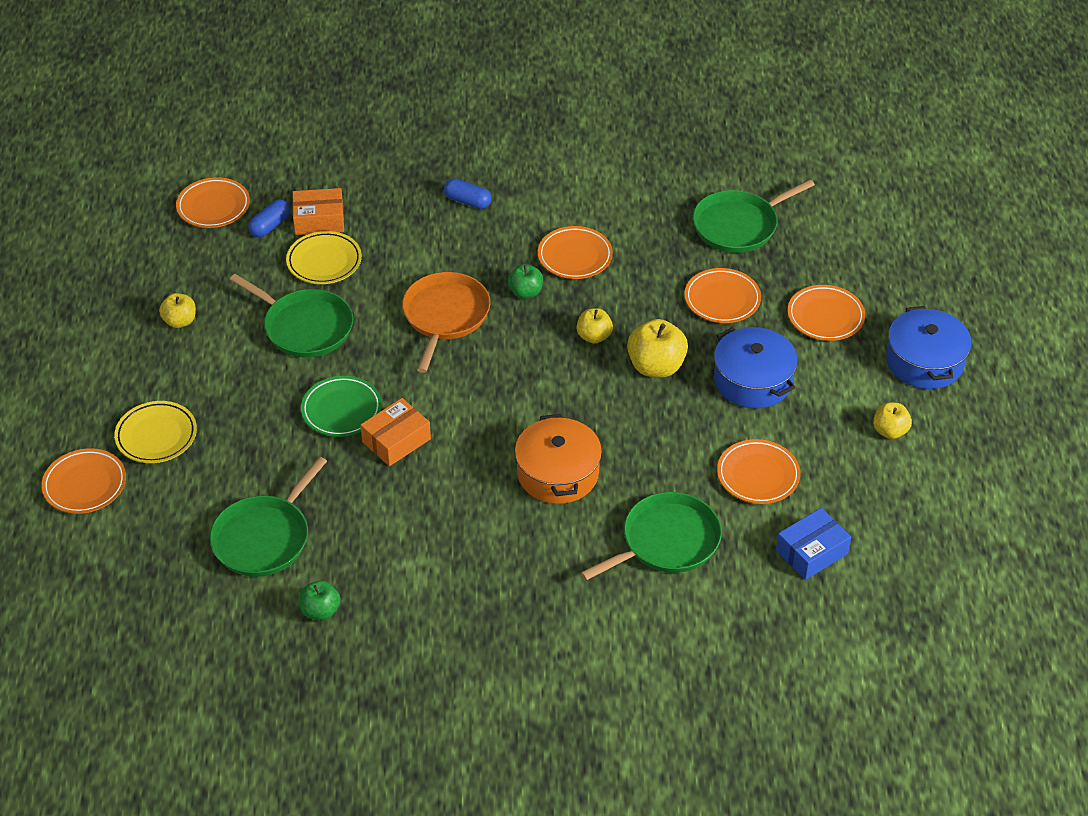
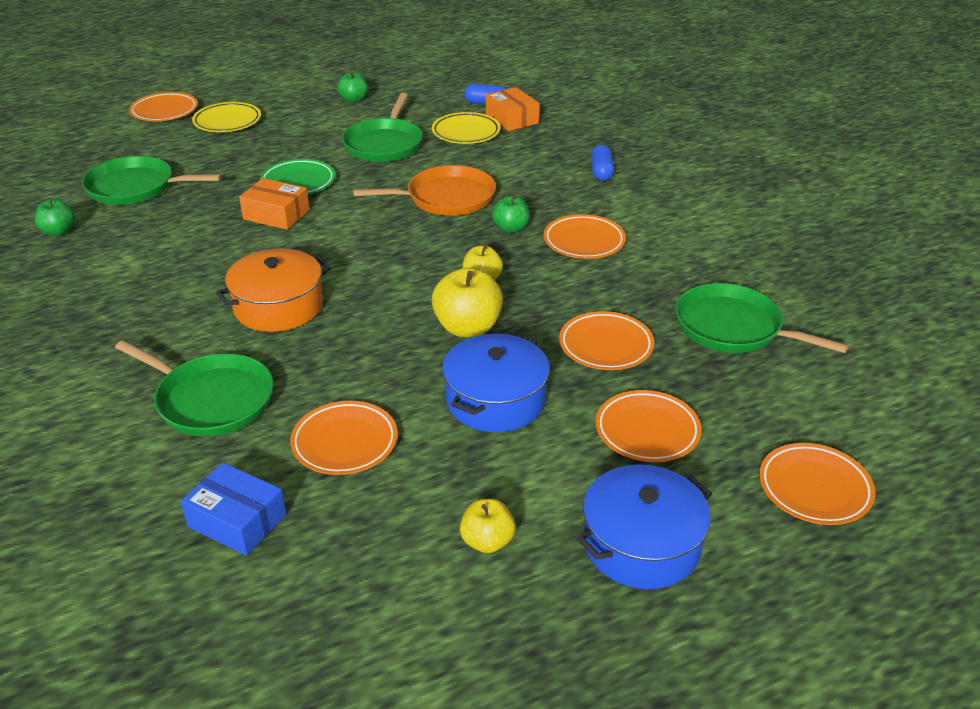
camera: 65 degrees right, 10 degrees down
yellow apple [159,293,196,328] -> green apple [337,72,368,102]
orange plate [176,177,250,228] -> orange plate moved to [759,443,875,525]

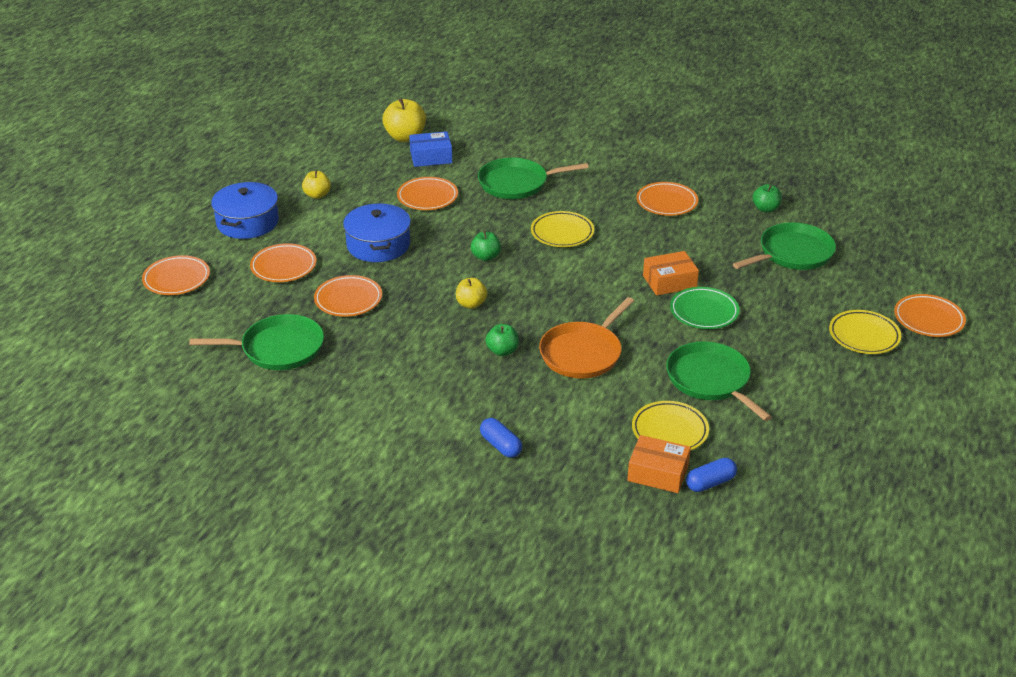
camera: 140 degrees right, 0 degrees up
orange pot [216,249,331,332] -> yellow plate [531,211,594,247]
green apple [337,72,368,102] -> green apple moved to [471,231,501,261]
yellow apple [432,268,503,337] -> yellow apple moved to [382,98,426,142]
orange plate [544,214,626,259] -> orange plate moved to [637,182,698,216]

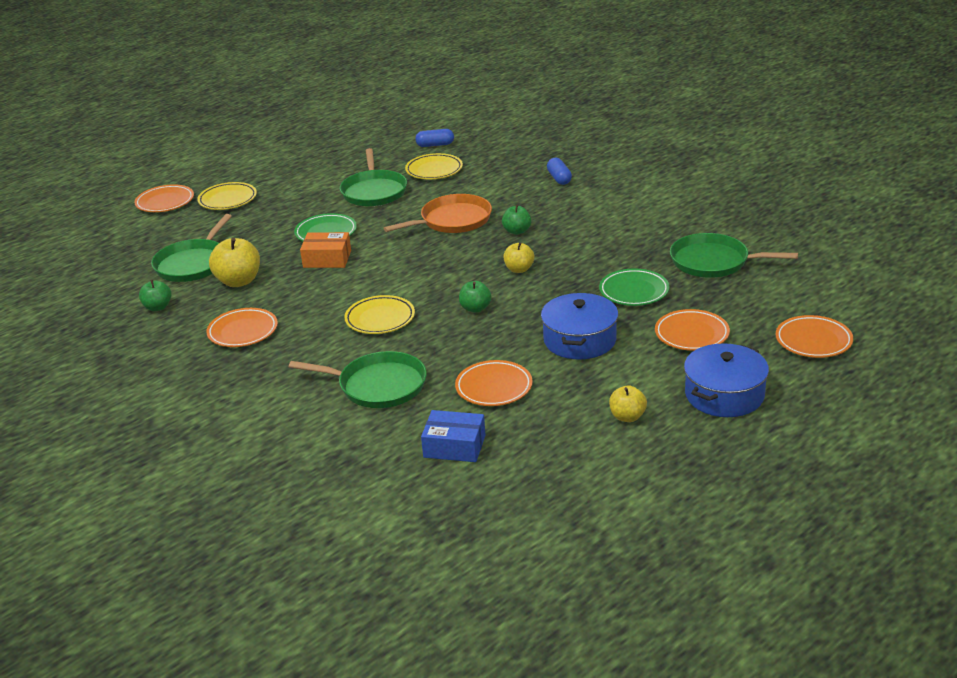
camera: 155 degrees left, 5 degrees down
orange plate [314,275,382,317] -> green plate [599,269,670,306]
yellow apple [382,98,426,142] -> yellow apple moved to [209,238,260,287]
orange box [627,435,691,493] -> none
green pan [733,223,836,270] -> green pan turned 60 degrees counterclockwise [151,214,232,282]

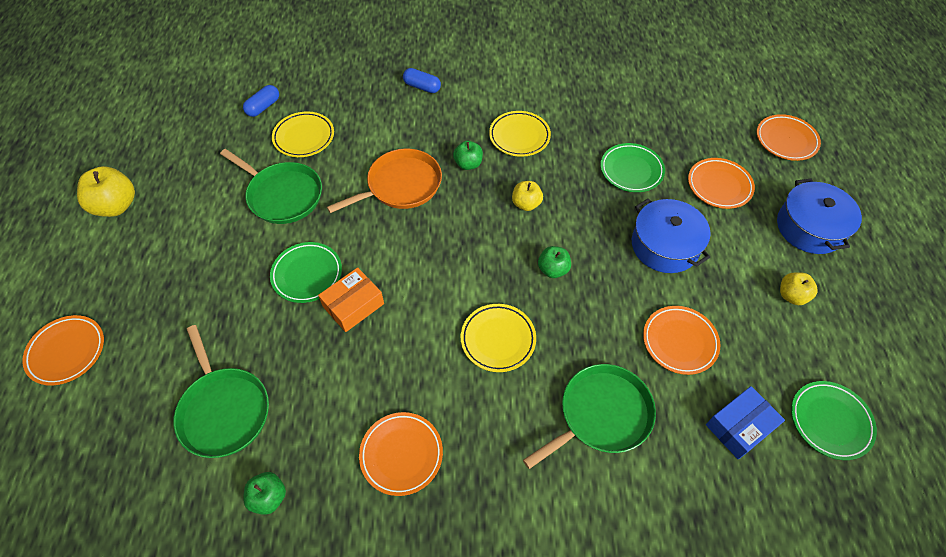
camera: 50 degrees left, 25 degrees up
yellow plate [197,182,257,210] -> yellow plate moved to [489,111,551,157]
yellow apple [209,238,260,287] -> yellow apple moved to [77,166,135,217]
orange pan [384,194,492,233] -> orange pan turned 45 degrees clockwise [327,149,442,213]
green pan [670,233,798,278] -> none
none -> green plate [791,381,877,460]

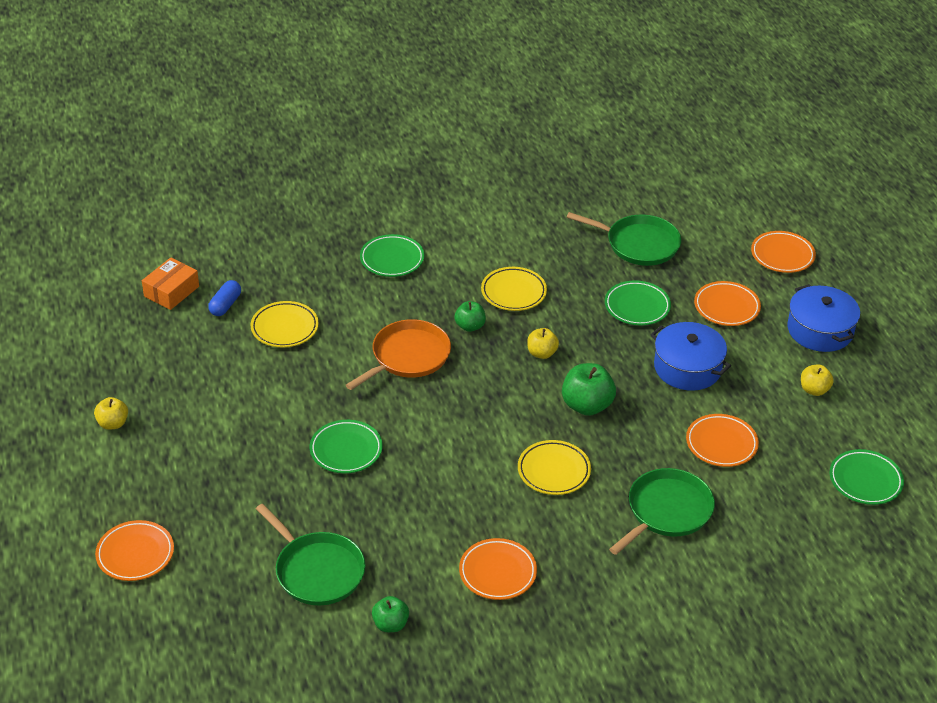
camera: 15 degrees left, 15 degrees down
yellow apple [77,166,135,217] -> yellow apple [94,397,128,430], size x0.61
green pan [220,149,322,224] -> green pan moved to [567,212,681,266]
orange box [318,267,384,332] -> orange box moved to [142,257,199,310]
blue capsule [403,68,441,93] -> green plate [360,234,424,277]
green apple [538,246,571,278] -> green apple [562,363,616,416], size x1.64
blue box [706,386,785,459] -> none

